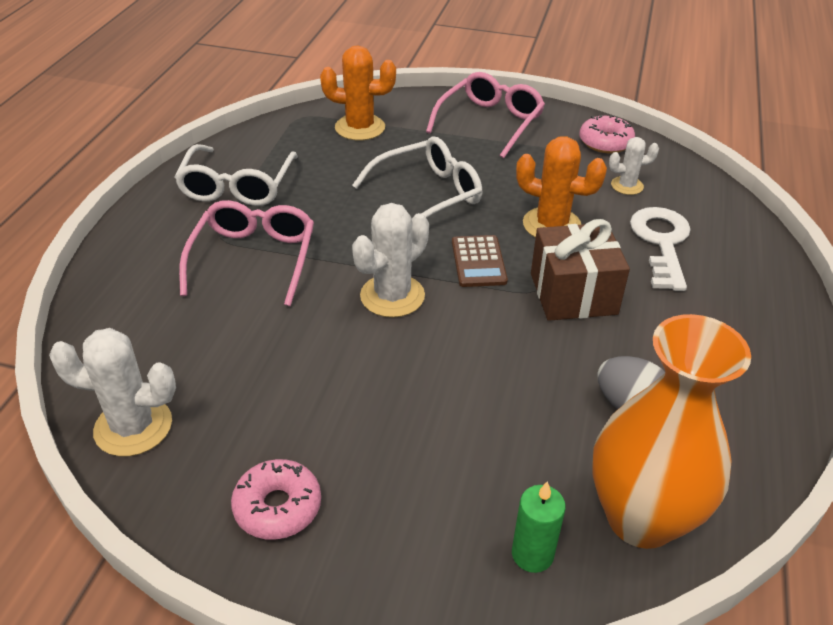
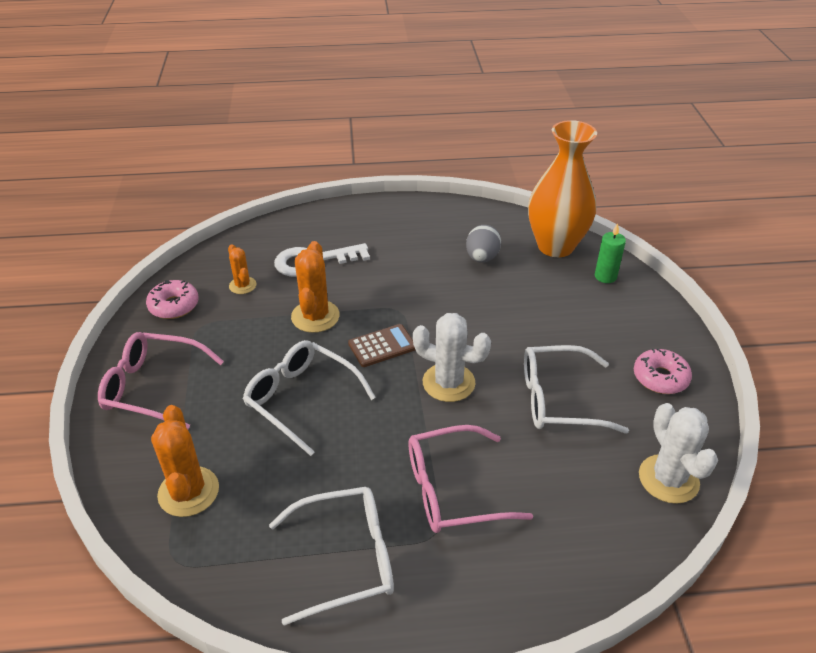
camera: 110 degrees left, 0 degrees up
brown gift [531,219,630,321] -> none
white cactus [609,137,659,195] -> orange cactus [228,244,256,294]
none -> white glasses [524,345,629,434]

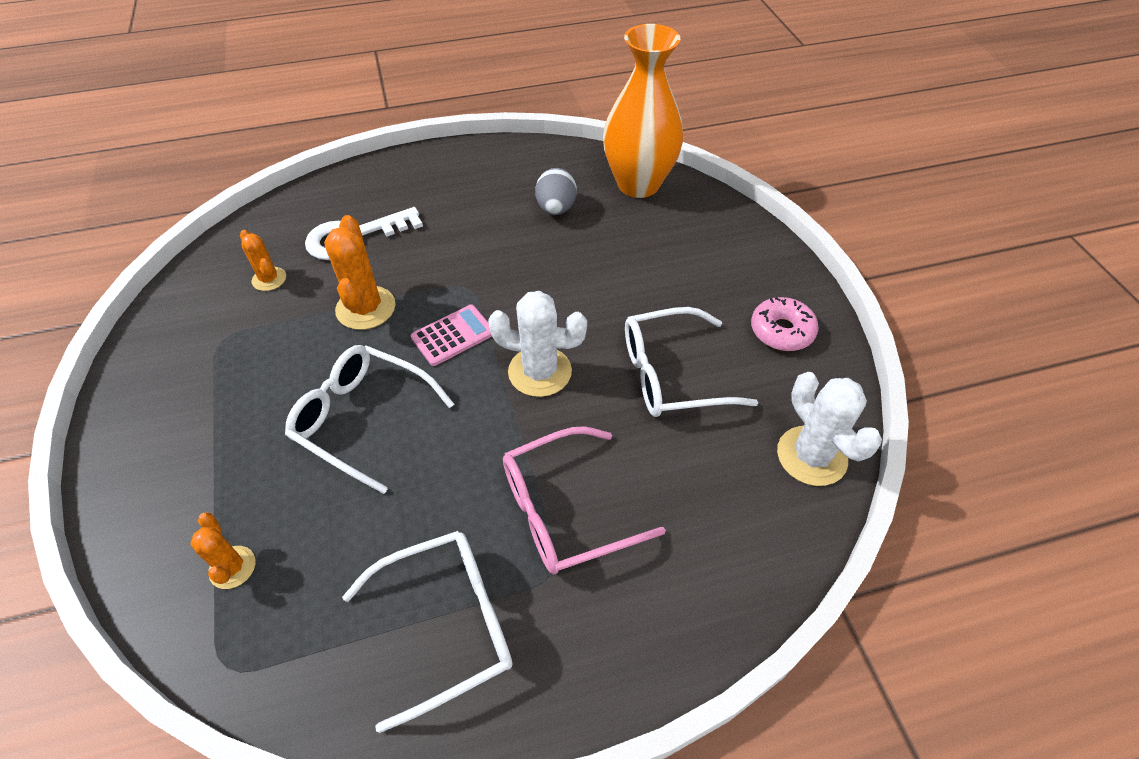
camera: 10 degrees left, 10 degrees up
pink glasses [98,332,224,430] -> none
pink donut [146,280,199,319] -> none
orange cactus [151,405,219,517] -> orange cactus [190,512,255,589], size x0.59
brown calculator [348,324,415,367] -> pink calculator [411,305,492,366]
green candle [595,223,626,283] -> none

